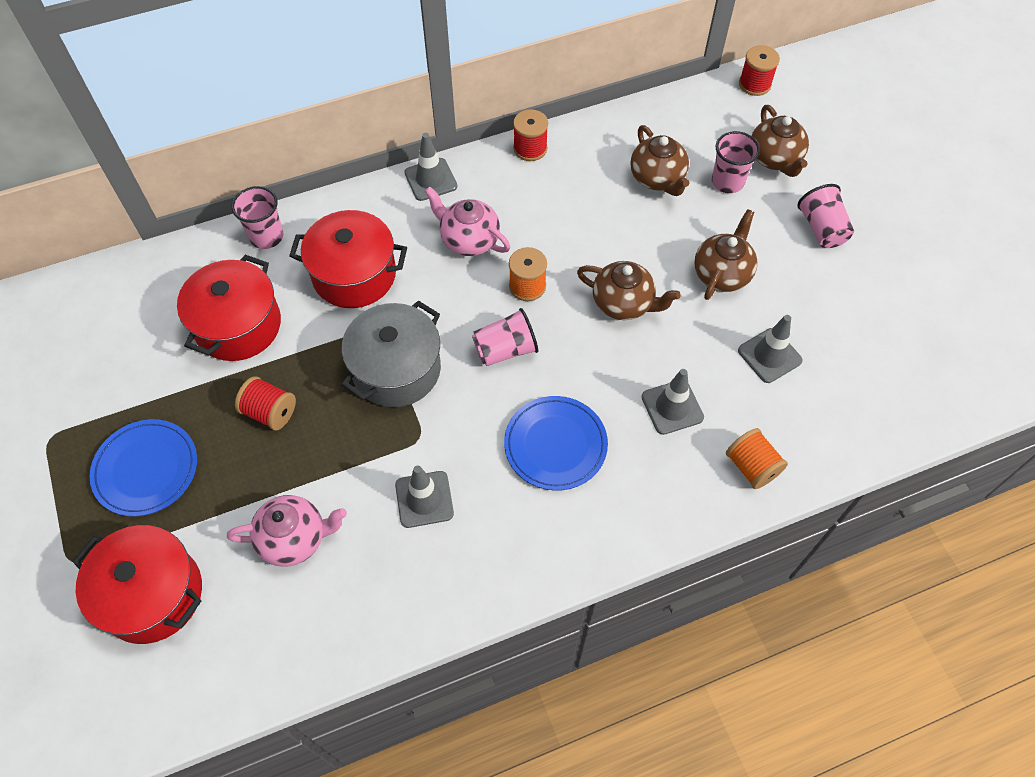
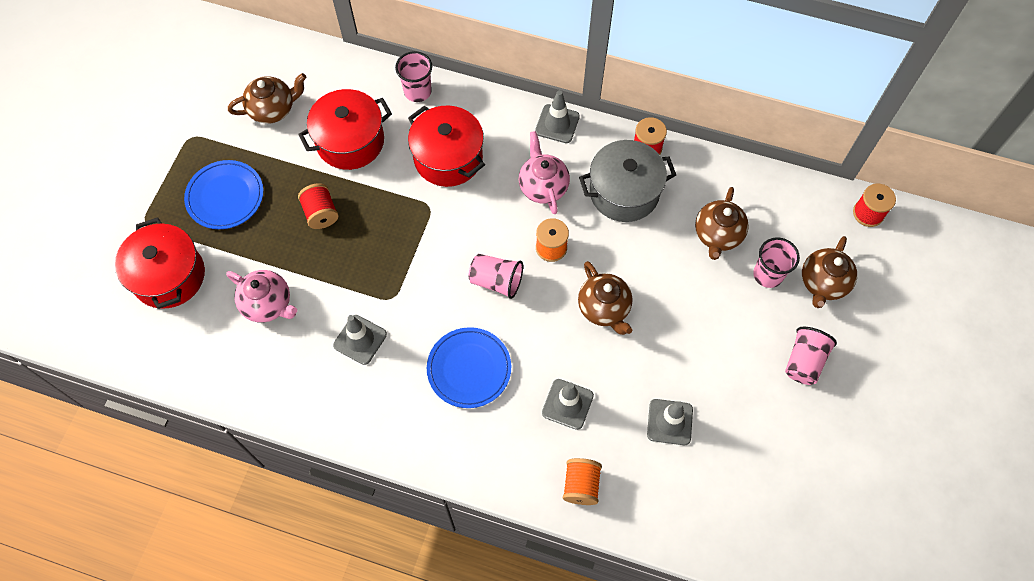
camera: 40 degrees right, 5 degrees up
grey pot [342,300,441,407] -> grey pot moved to [579,140,676,222]
brown teapot [694,209,757,300] -> brown teapot moved to [228,73,306,124]

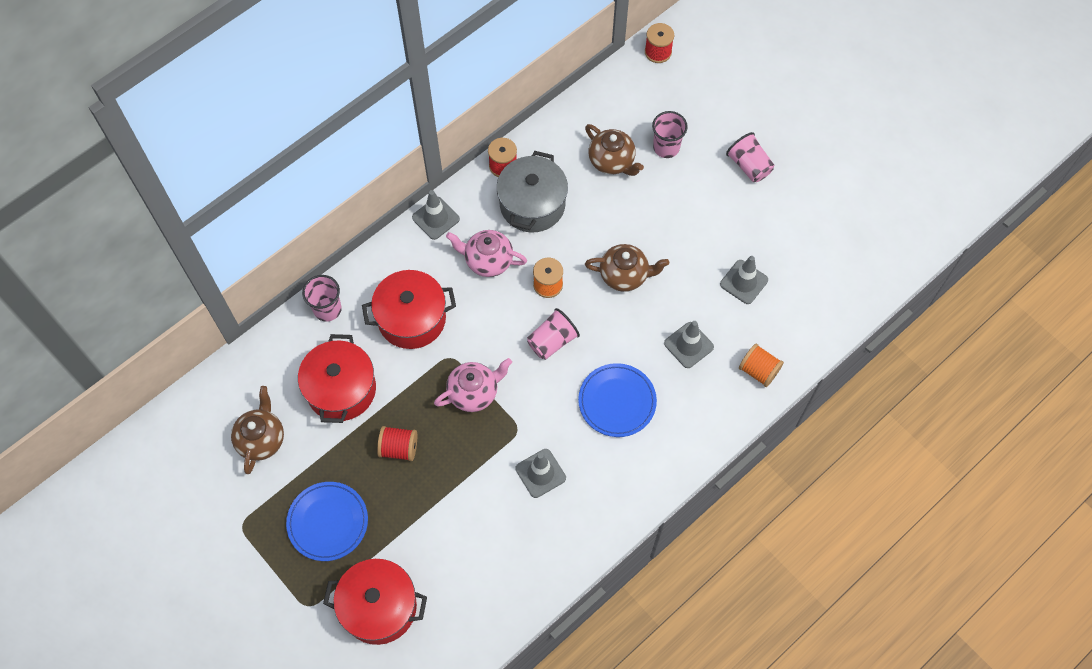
camera: 60 degrees left, 0 degrees up
pink teapot [226,270,297,323] -> pink teapot moved to [434,358,512,412]
brown teapot [802,236,857,308] -> none

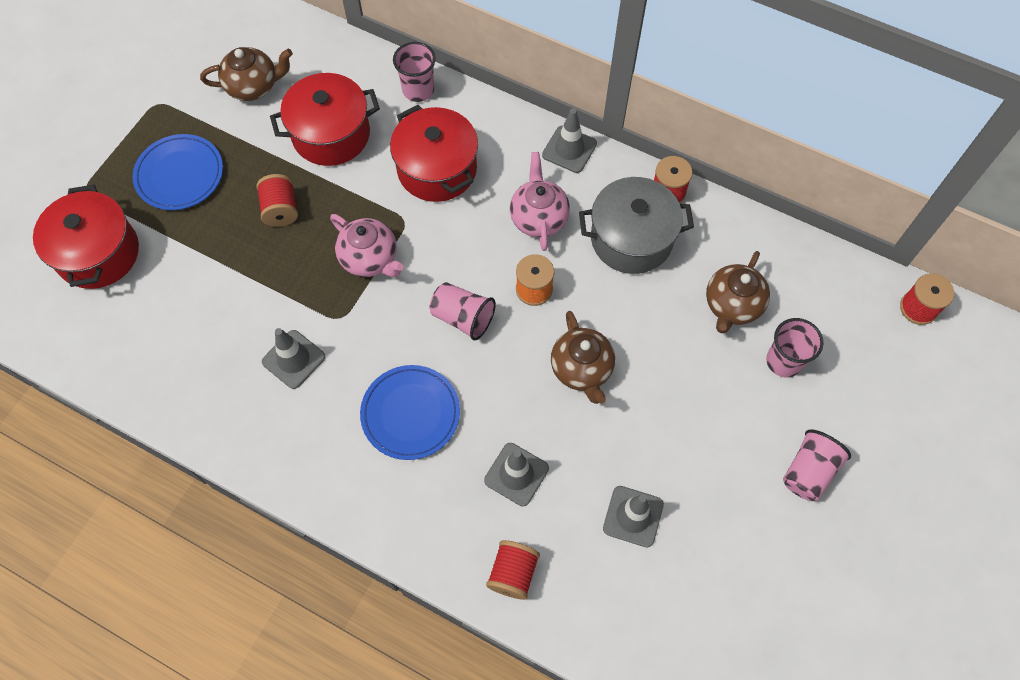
camera: 70 degrees right, 0 degrees up
orange spool [739,344,784,387] -> red spool [486,540,540,600]

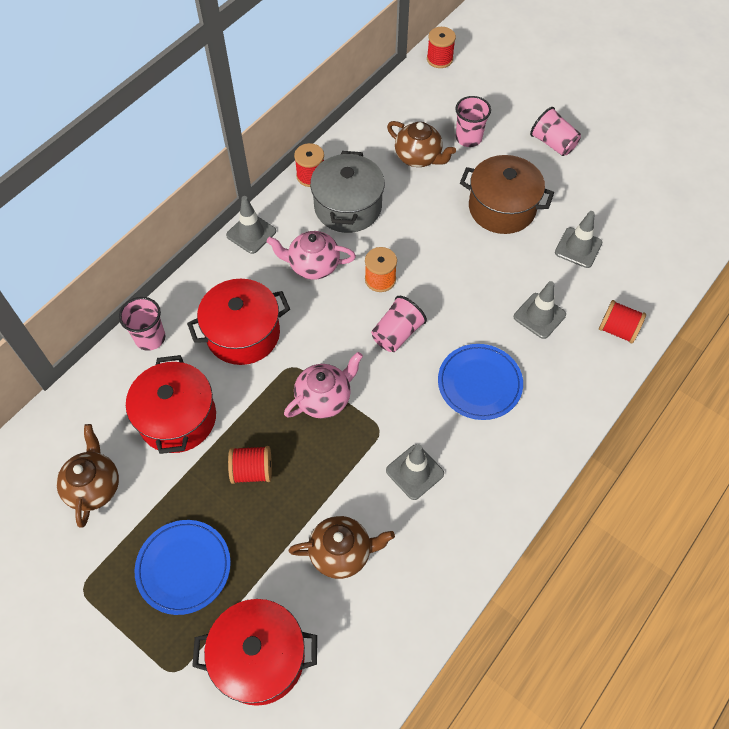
camera: 80 degrees left, 5 degrees down
brown teapot [551,311,615,404] -> brown teapot moved to [289,516,395,579]
none -> brown pot [460,155,554,234]

